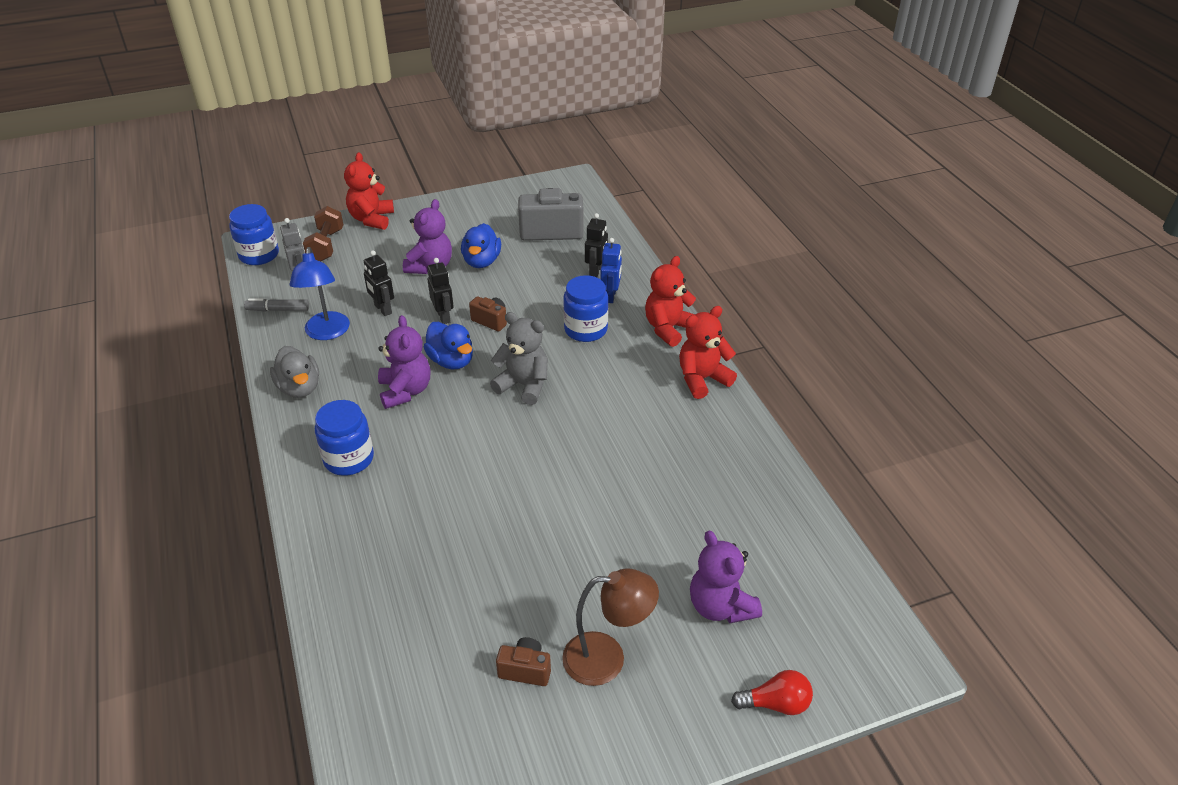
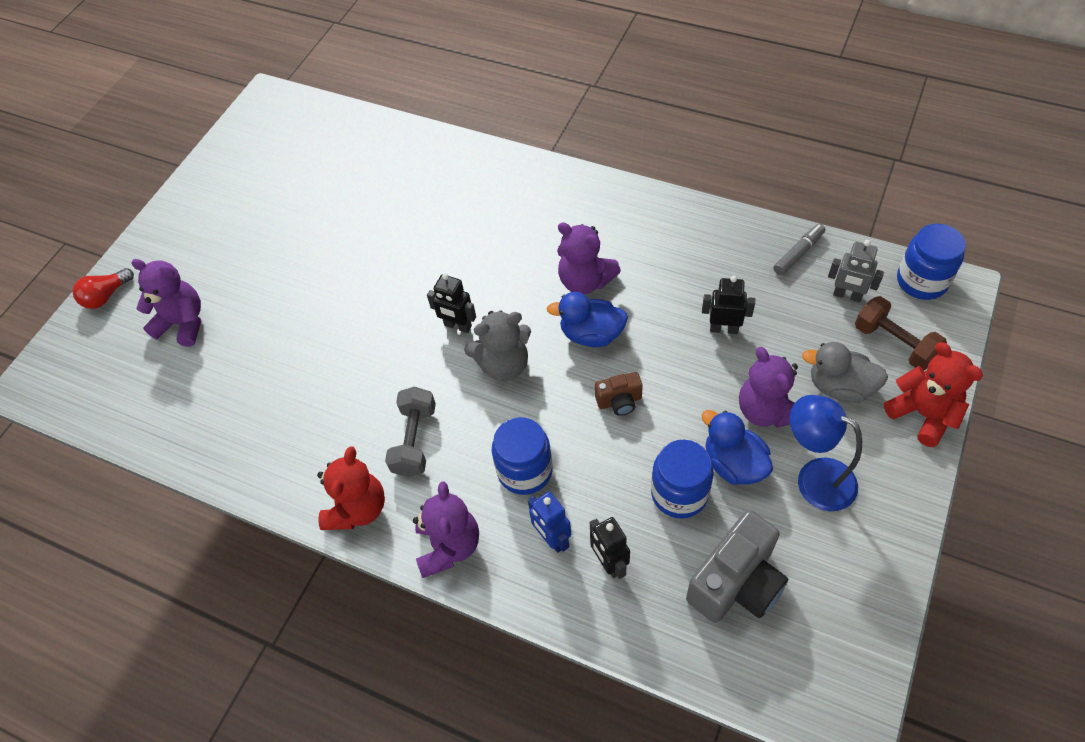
camera: 140 degrees right, 15 degrees up
grey duck [270,346,319,398] -> grey duck moved to [802,342,888,403]
blue lamp [290,247,350,340] -> blue lamp moved to [790,395,862,511]
blue jar [315,400,374,476] -> blue jar moved to [651,440,714,518]
black robot [427,258,454,324] -> black robot moved to [427,273,476,333]
brown camera [496,637,551,686] -> none
brown lamp [562,569,659,686] -> none
red teddy bear [645,256,696,347] -> purple teddy bear [413,481,479,578]
none -> grey dumbbell [385,387,436,477]

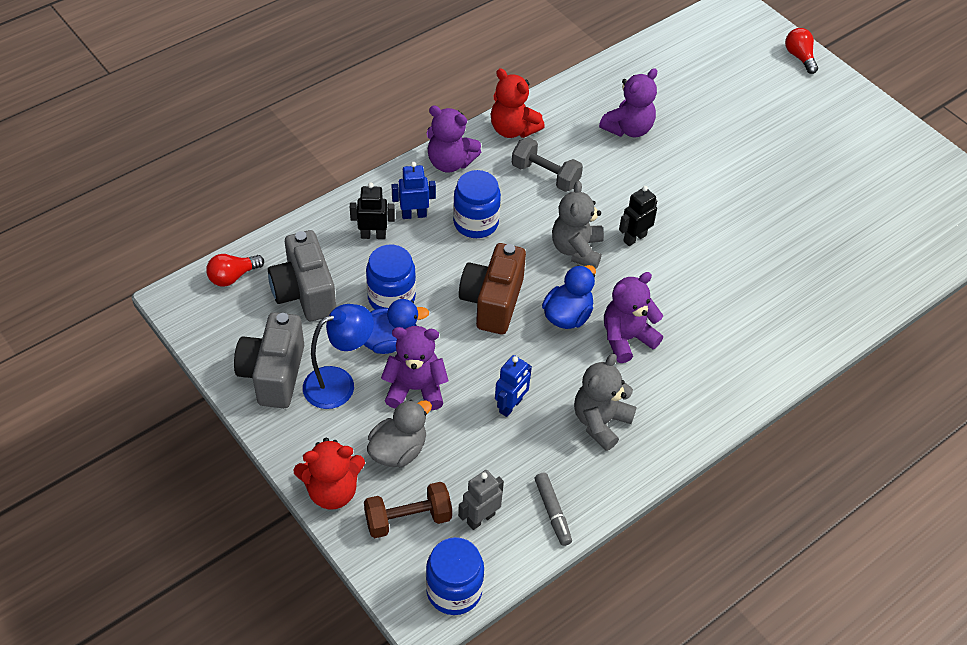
camera: 110 degrees right, 5 degrees down
purple teddy bear [131,259,201,347] -> purple teddy bear moved to [599,68,657,137]
brown camera [595,372,643,416] -> brown camera [459,243,526,334], size x1.94
black robot [702,276,755,334] -> blue robot [495,355,532,417]
none -> red light bulb [206,254,264,287]
none -> grey camera [234,312,304,408]
none -> grey teddy bear [574,353,637,451]

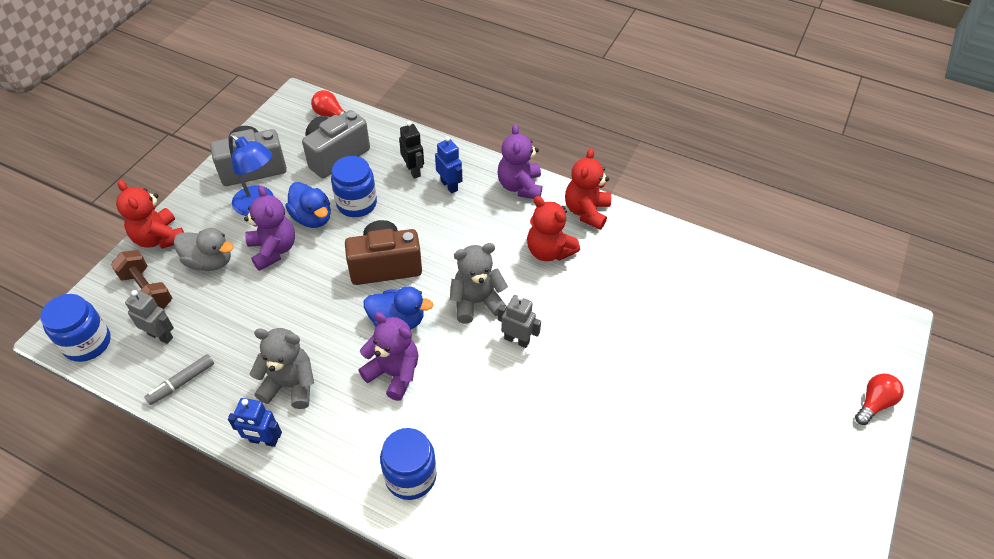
camera: 65 degrees right, 0 degrees up
blue jar [453,170,501,238] -> blue jar moved to [380,428,437,500]
blue robot [495,355,532,417] -> blue robot moved to [228,398,282,447]
grey dumbbell [512,137,583,192] -> red teddy bear [527,196,580,261]
purple teddy bear [599,68,657,137] -> none
black robot [619,186,657,246] -> grey robot [498,295,541,348]

